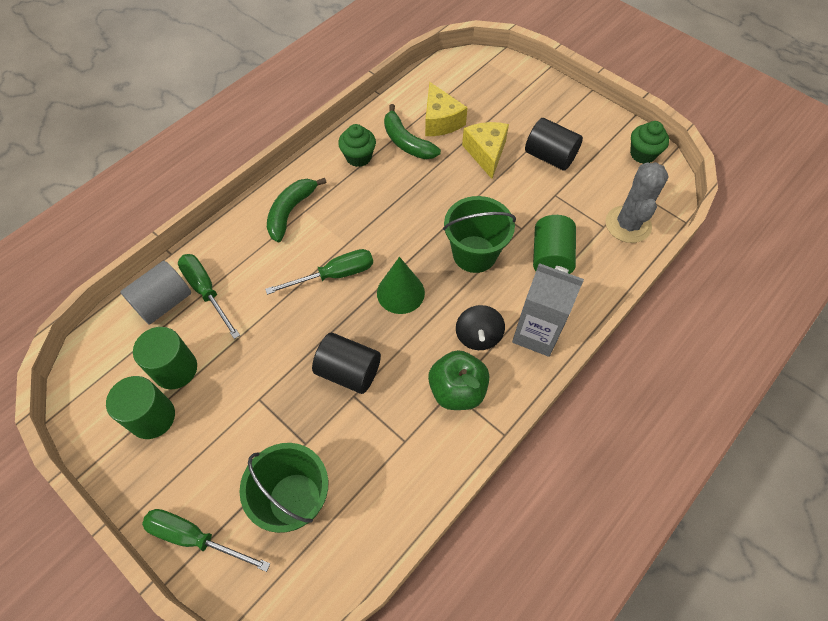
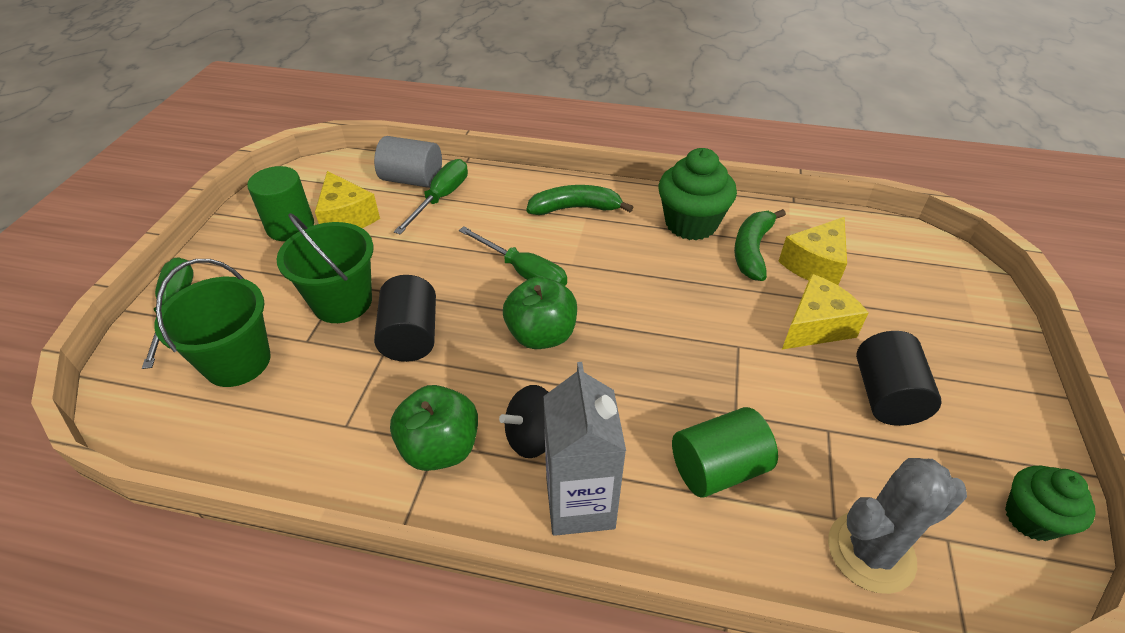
camera: 60 degrees right, 15 degrees down
green cylinder [133,327,197,389] -> yellow cheese [315,171,380,228]
green cupcake [338,124,376,167] -> green cupcake [659,148,737,240], size x1.57
green cone [377,257,425,314] -> green apple [503,277,577,349]
green bucket [443,196,516,273] -> green bucket moved to [276,213,374,323]

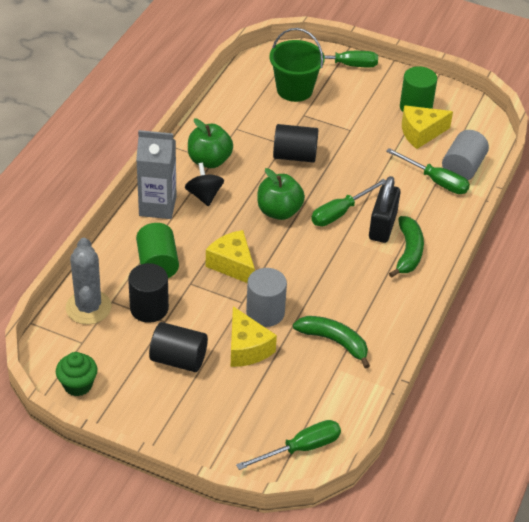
camera: 100 degrees right, 0 degrees up
green bucket [276,213,374,323] -> none
green cupcake [659,148,737,240] -> none
yellow cheese [778,217,847,285] -> yellow cheese moved to [206,230,255,283]
none -> black cylinder [128,263,169,323]
none -> green screwdriver [236,420,341,470]
none -> grey cylinder [246,268,287,327]
none -> black padlock [369,176,400,243]

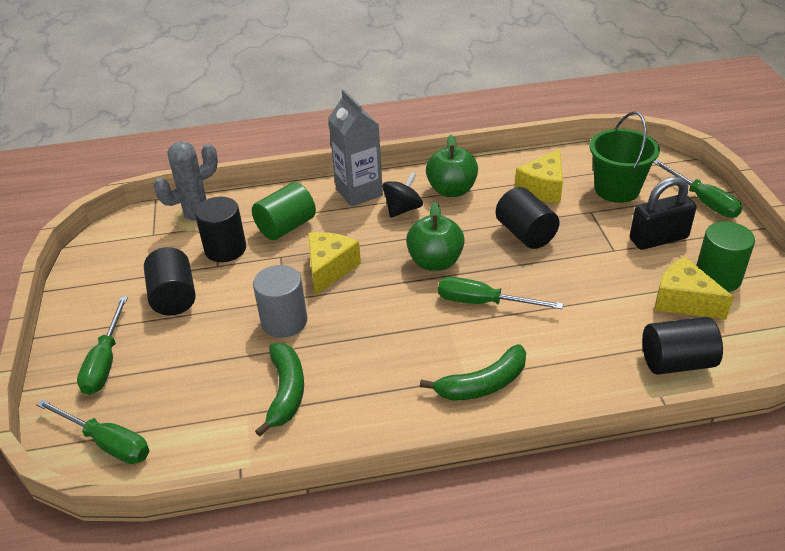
camera: 60 degrees right, 5 degrees down
green cupcake [56,352,97,396] -> none
yellow cheese [231,306,277,367] -> yellow cheese moved to [515,149,563,203]
black padlock [369,176,400,243] -> black padlock moved to [630,177,697,250]
green screwdriver [386,148,470,194] -> green screwdriver moved to [77,296,128,395]
grey cylinder [442,130,489,180] -> black cylinder [642,317,723,375]

